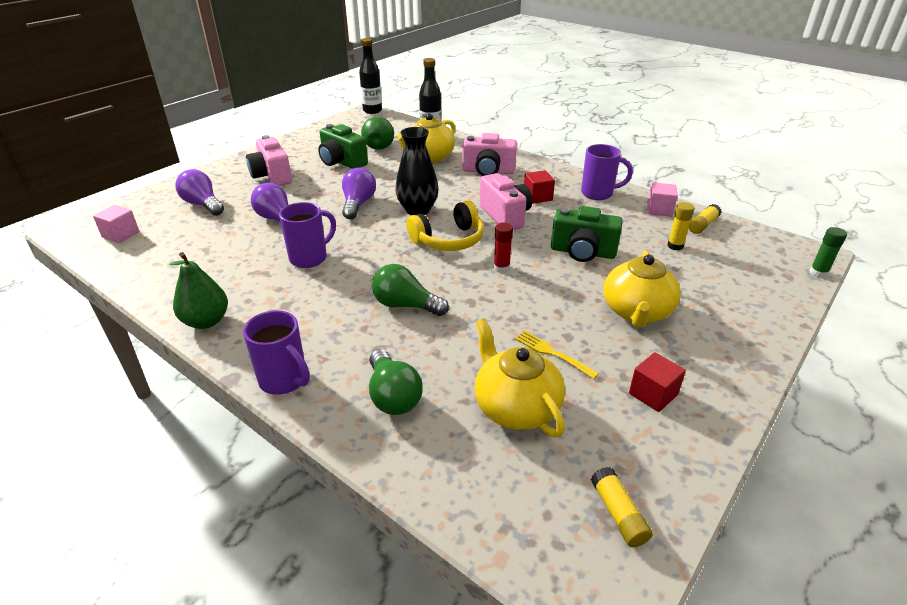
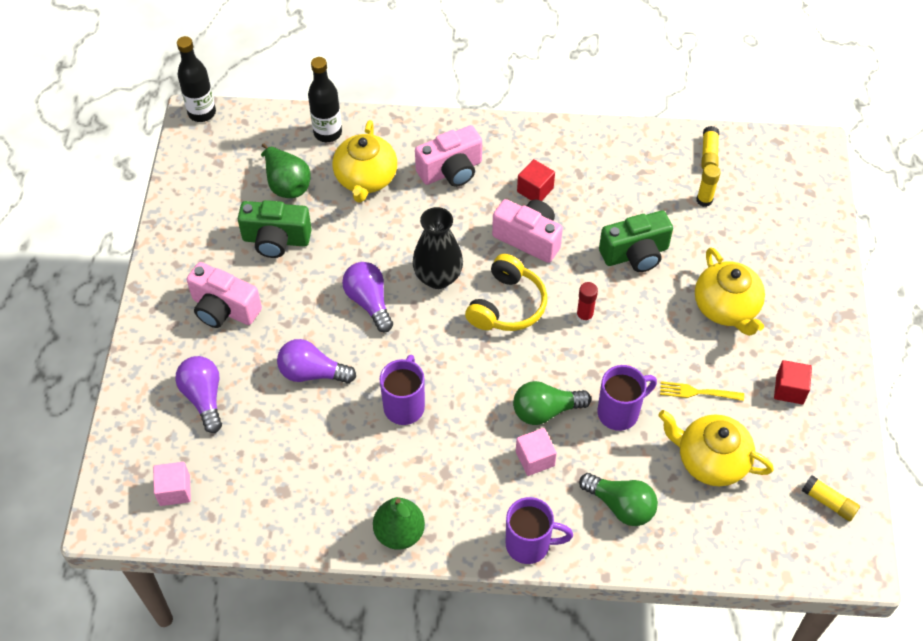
camera: 35 degrees left, 20 degrees up
purple light bulb [175,169,224,216] -> purple light bulb turned 60 degrees clockwise [176,356,222,433]
purple mug [581,144,633,200] -> purple mug moved to [598,365,657,431]
pink cube [647,182,678,217] -> pink cube moved to [516,428,557,476]
green glue stick [809,227,847,278] -> none

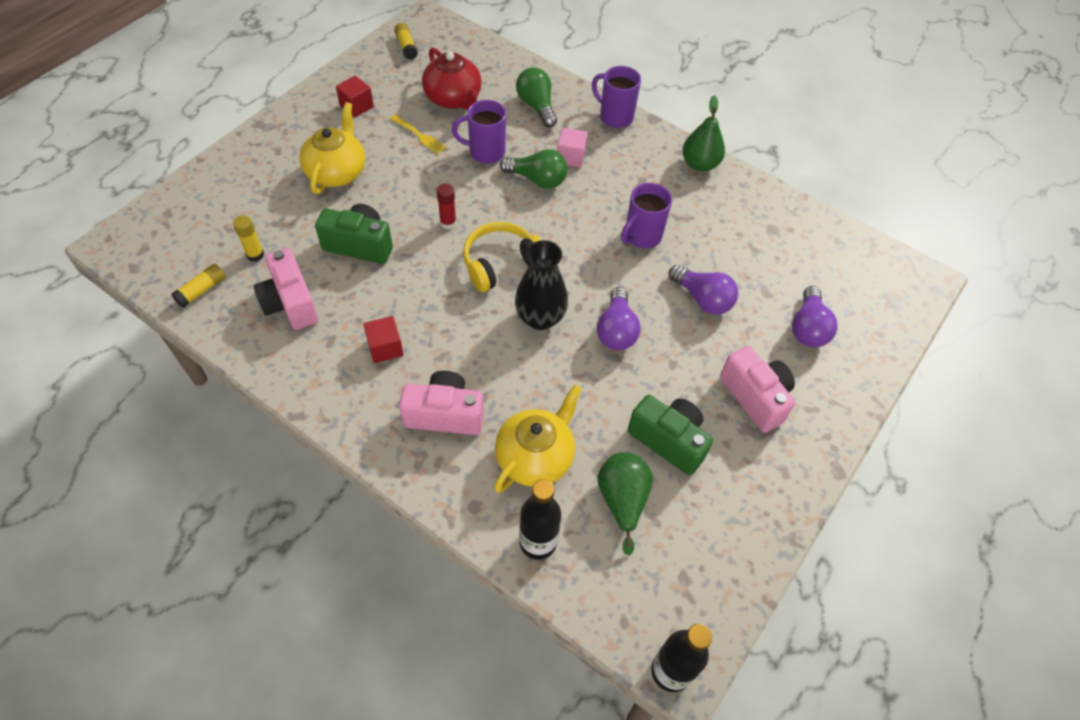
camera: 150 degrees left, 0 degrees up
pink cube [153,462,191,506] -> none
pink camera [492,199,563,263] -> pink camera moved to [253,248,318,330]
yellow teapot [659,410,774,486] -> red teapot [422,47,482,110]

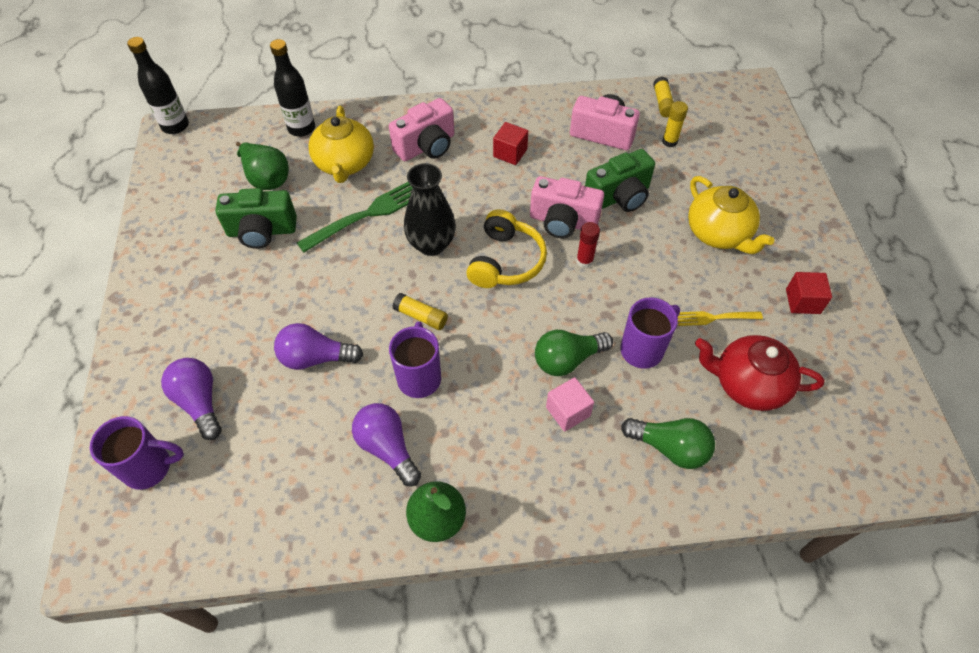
camera: 140 degrees right, 0 degrees up
yellow glue stick [394,23,418,60] -> yellow glue stick moved to [393,293,448,330]
purple mug [592,66,641,128] -> purple mug moved to [90,416,184,490]
purple light bulb [597,287,641,350] -> purple light bulb moved to [352,403,421,486]
pink camera [720,346,795,433] -> pink camera moved to [530,176,604,238]
none -> green fork [297,182,413,253]

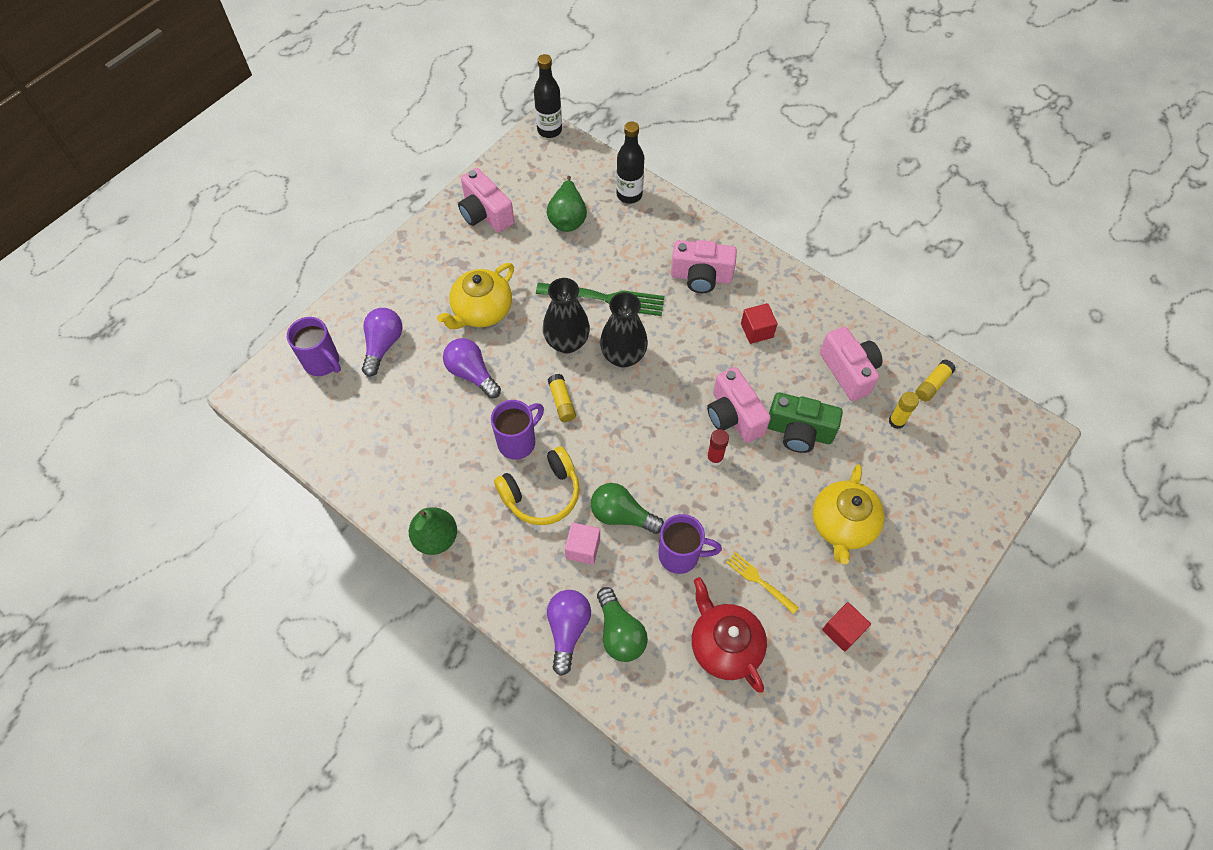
camera: 45 degrees right, 5 degrees up
green camera [216,188,297,249] -> none
yellow teapot [308,106,374,183] -> yellow teapot moved to [437,263,514,329]
purple light bulb [352,403,421,486] -> purple light bulb moved to [547,590,591,676]
yellow headphones [466,209,547,288] -> yellow headphones moved to [494,446,580,525]
none -> pink camera [458,168,514,233]
none -> black vase [543,278,590,353]

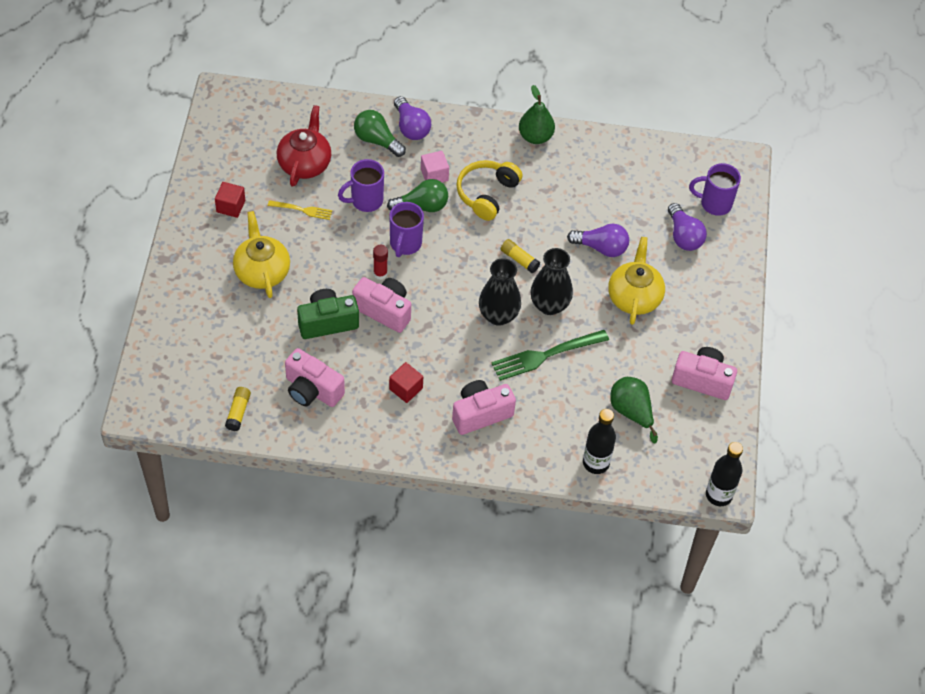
camera: 145 degrees right, 5 degrees down
purple mug [491,400,544,460] -> purple mug moved to [390,202,424,257]
red teapot [692,577,767,693] -> red teapot turned 105 degrees counterclockwise [277,105,331,187]
yellow glue stick [889,392,919,429] -> none

